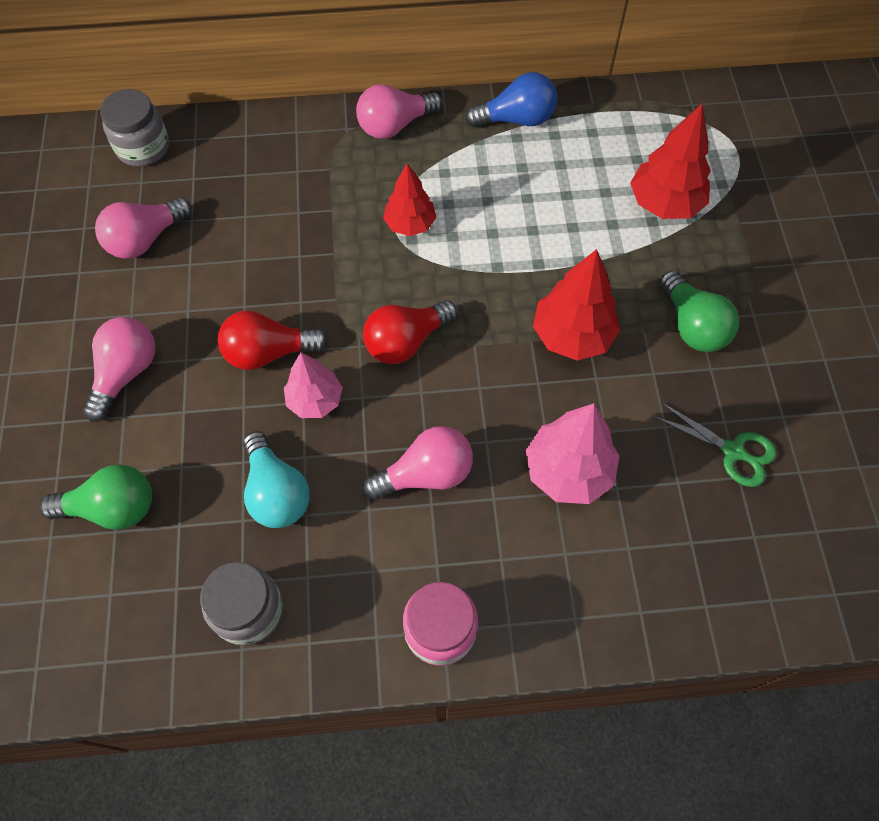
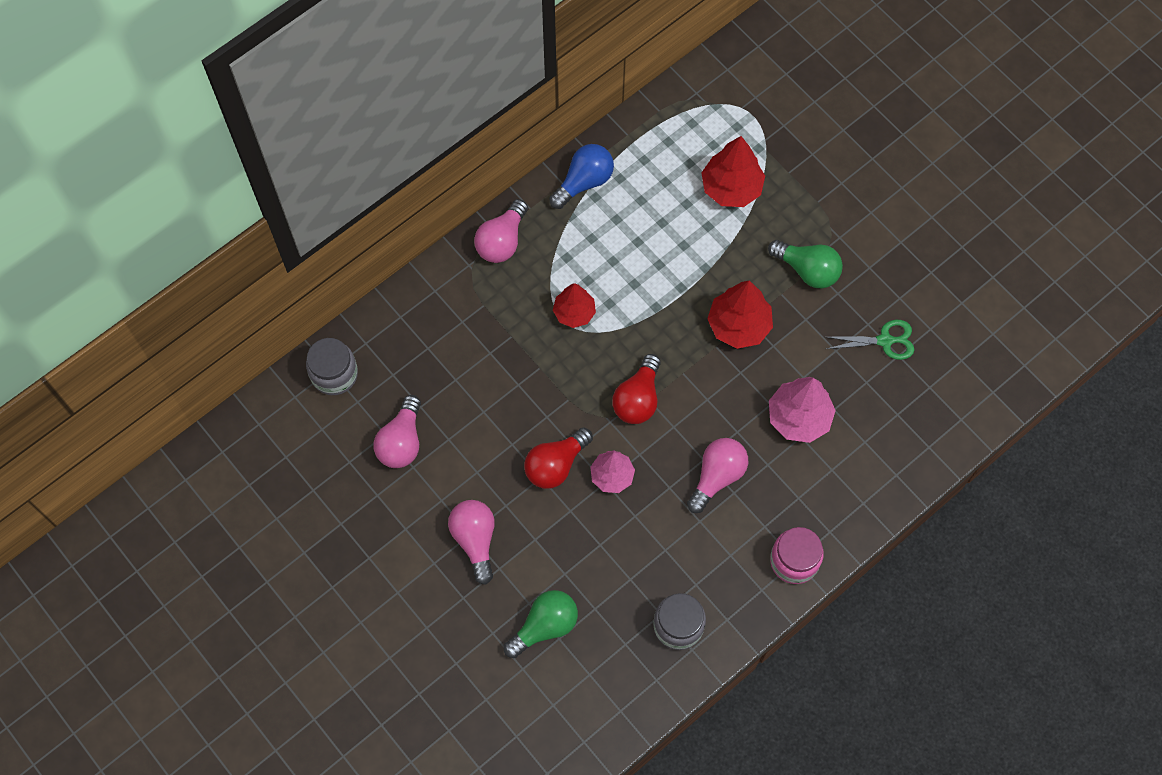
camera: 35 degrees left, 5 degrees up
turquoise light bulb [243,431,310,528] -> none

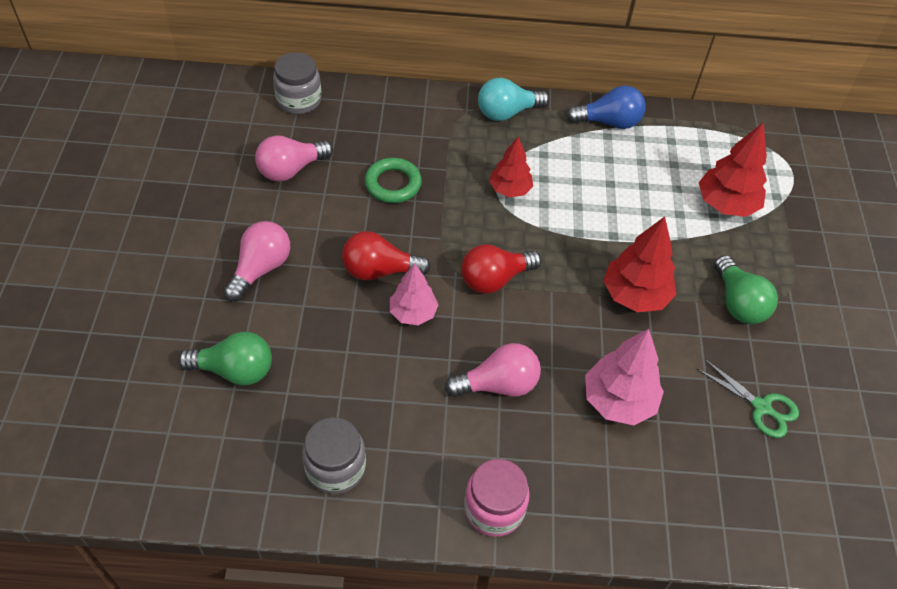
camera: 40 degrees right, 15 degrees down
pink light bulb [474,199,528,263] -> turquoise light bulb [478,78,549,121]
none -> green ring [365,158,422,203]

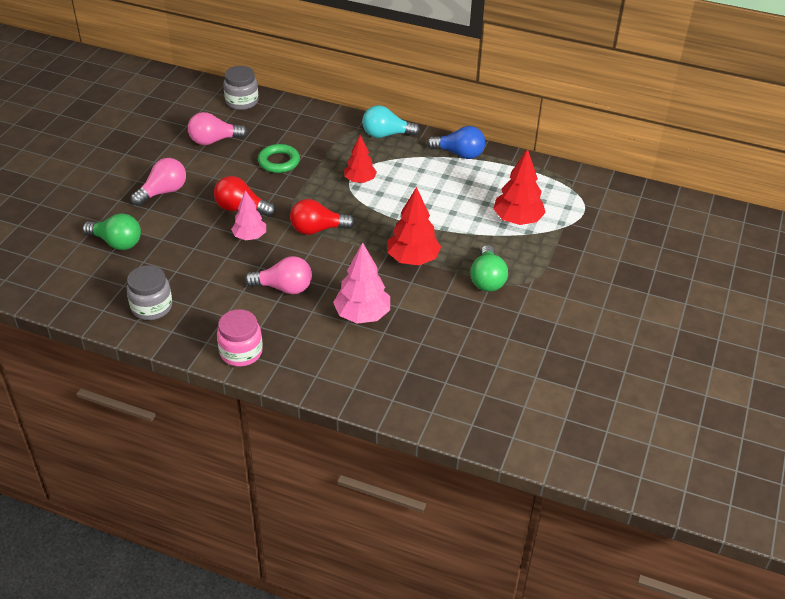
camera: 20 degrees right, 10 degrees down
green scissors [697,359,799,438] -> none

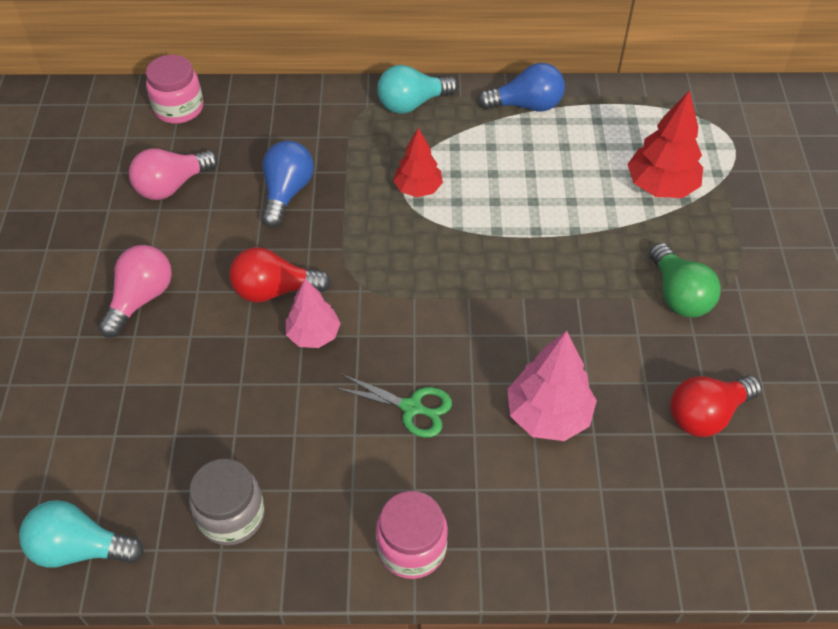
camera: 20 degrees left, 10 degrees up
green light bulb [83,213,141,250] -> none
grey jar [223,66,258,110] -> pink jar [146,55,203,124]
pink light bulb [245,256,312,294] -> green scissors [334,374,452,438]
green ring [258,144,300,173] -> blue light bulb [262,141,314,228]
red light bulb [290,199,355,235] -> red light bulb moved to [670,375,762,437]
red tree [387,187,441,265] -> none
none -> turquoise light bulb [19,500,144,568]

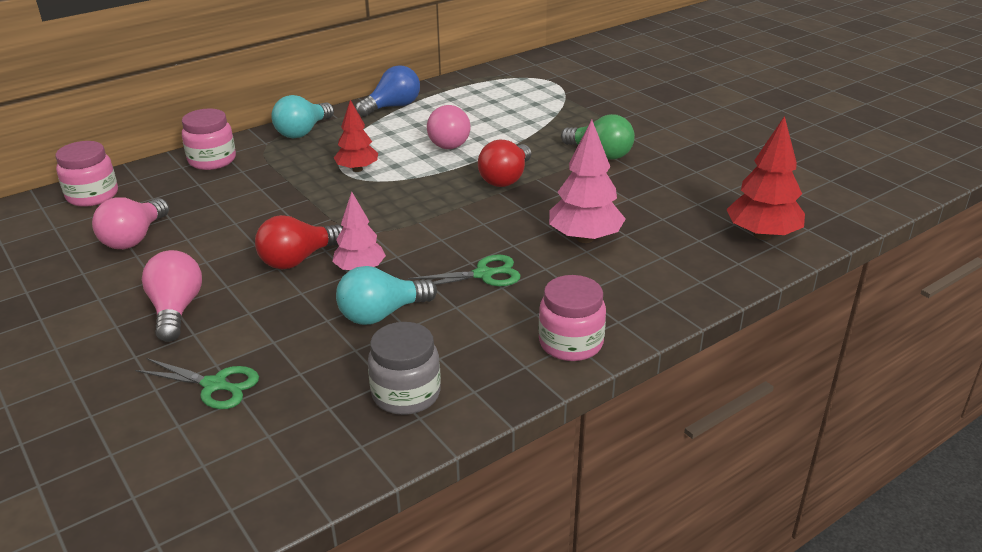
camera: 35 degrees left, 20 degrees down
turquoise light bulb [19,500,144,568] -> turquoise light bulb moved to [336,266,437,325]
blue light bulb [262,141,314,228] -> none
red tree [627,90,703,198] -> red tree moved to [726,116,805,240]
red light bulb [670,375,762,437] -> red light bulb moved to [478,139,531,187]
none -> green scissors [135,358,259,409]
none -> pink jar [182,108,236,170]
none -> pink light bulb [427,105,470,149]

